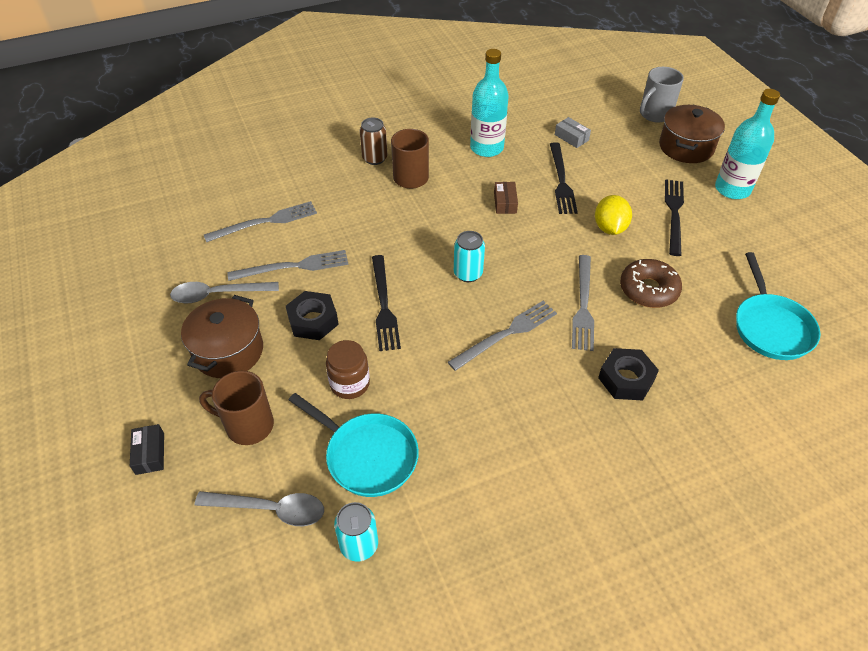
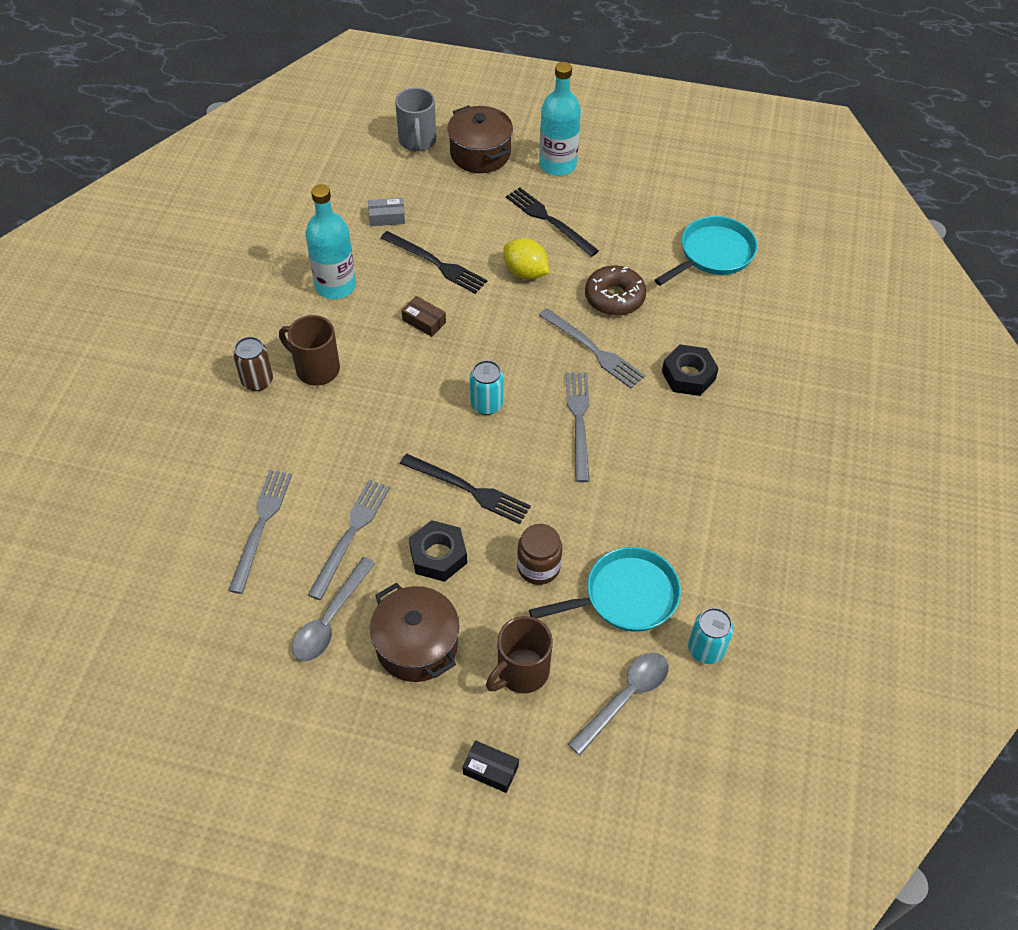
camera: 55 degrees left, 5 degrees up
turquoise pan [736,252,821,360] -> turquoise pan turned 75 degrees counterclockwise [655,216,757,286]

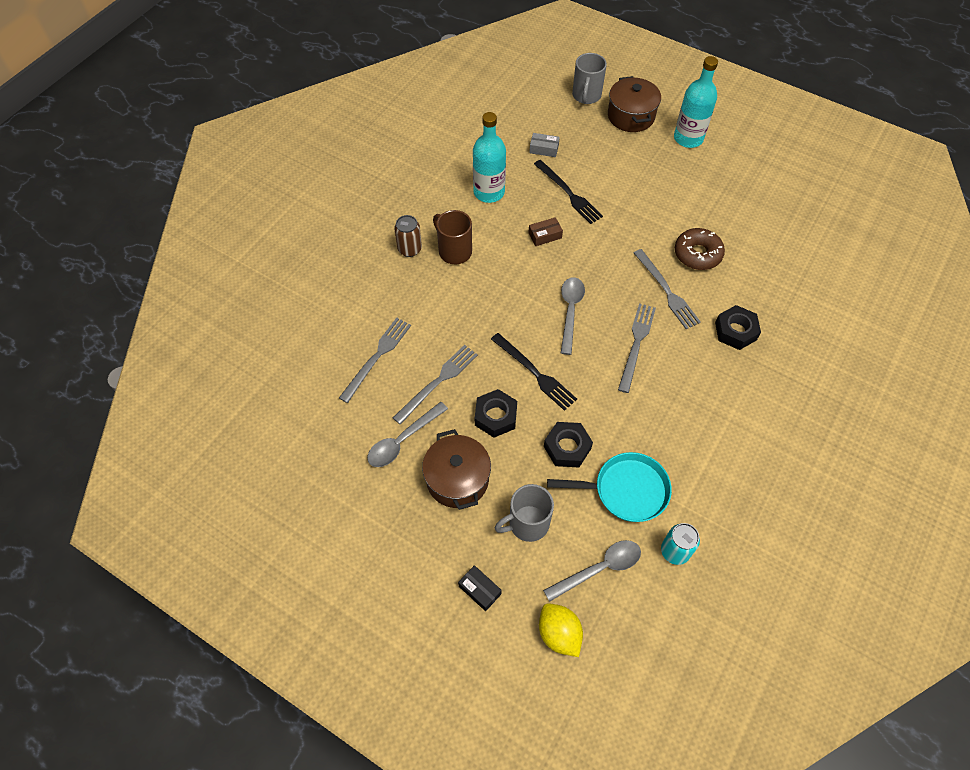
camera: 20 degrees right, 5 degrees up
brown box [402,296,446,337] -> brown box turned 75 degrees counterclockwise [528,217,563,246]
turquoise can [470,360,504,415] -> grey spoon [561,277,585,355]
brown mug [486,616,553,693] -> grey mug [495,484,554,542]
yellow lemon [503,238,549,280] -> yellow lemon moved to [539,603,583,657]
black fork [506,187,599,257] -> none
brown jar [517,524,562,585] -> black nut [544,422,593,468]
turquoise pan [655,216,757,286] -> none

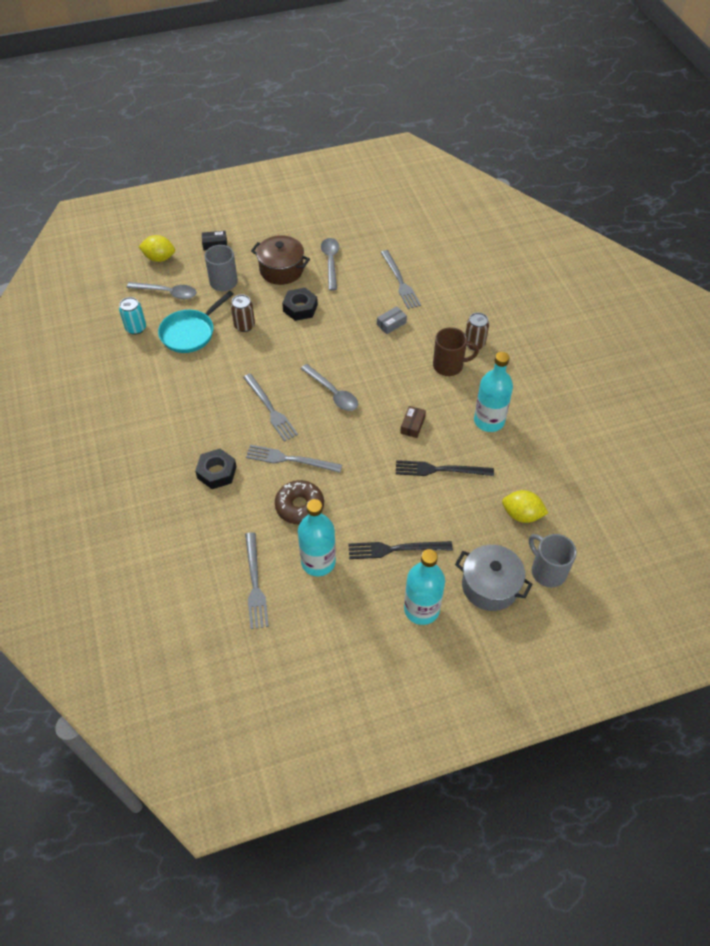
camera: 130 degrees right, 5 degrees down
grey fork [393,345,478,425] -> grey fork moved to [245,532,269,629]
black fork [491,333,577,411] -> black fork moved to [348,541,453,559]
grey box [529,133,560,157] -> grey box moved to [377,306,407,334]
grey spoon [543,540,641,602] -> grey spoon turned 90 degrees counterclockwise [127,282,196,299]
black nut [544,422,593,468] -> brown can [231,294,255,332]
brown pot [608,76,661,132] -> grey pot [455,545,532,611]
none -> turquoise bottle [298,499,336,576]
none -> yellow lemon [502,490,548,523]

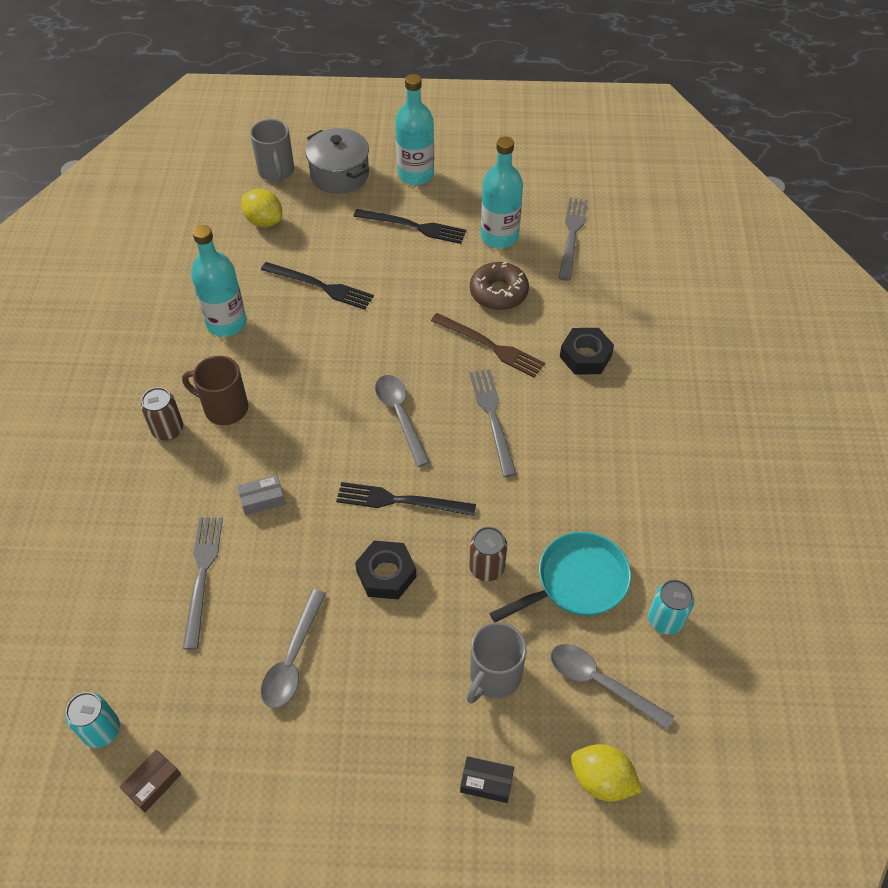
camera: 160 degrees left, 0 degrees up
grey fork [246,445,342,473] -> brown fork [431,313,545,378]
brown pot [251,235,310,285] -> none
brown box [400,406,426,438] -> brown box moved to [120,749,181,812]
none -> turquoise can [66,692,120,748]
none -> black fork [336,482,476,516]

